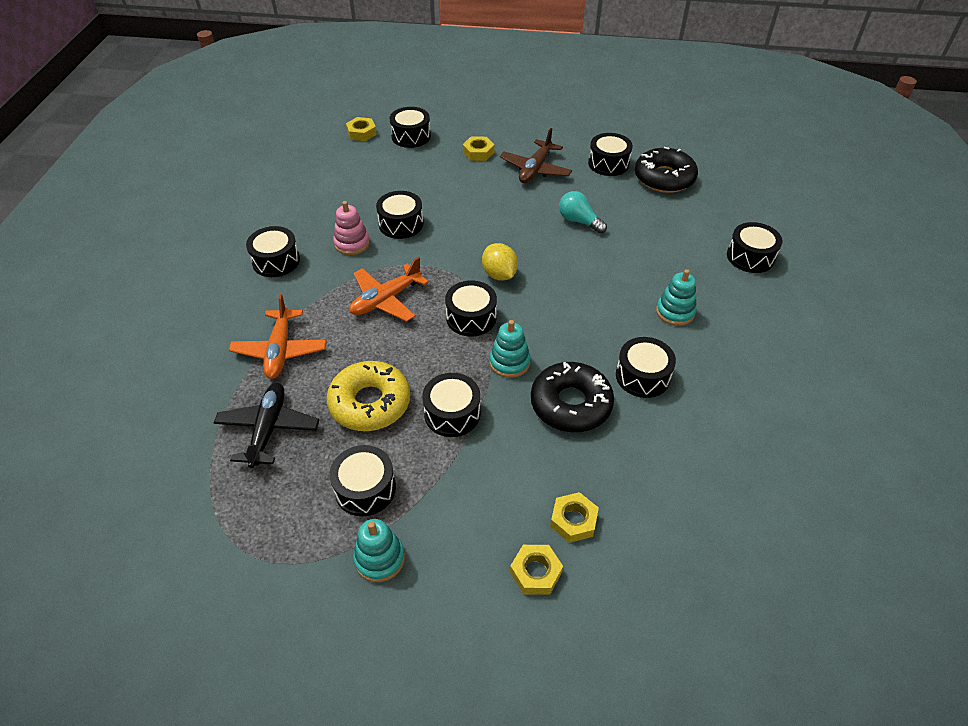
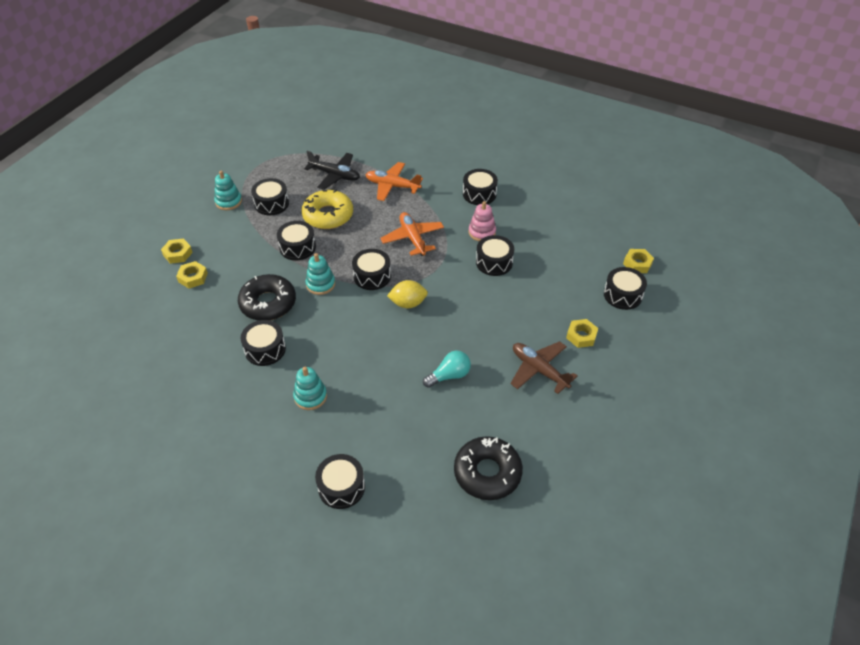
camera: 110 degrees right, 0 degrees up
black drum [588,133,633,176] -> none

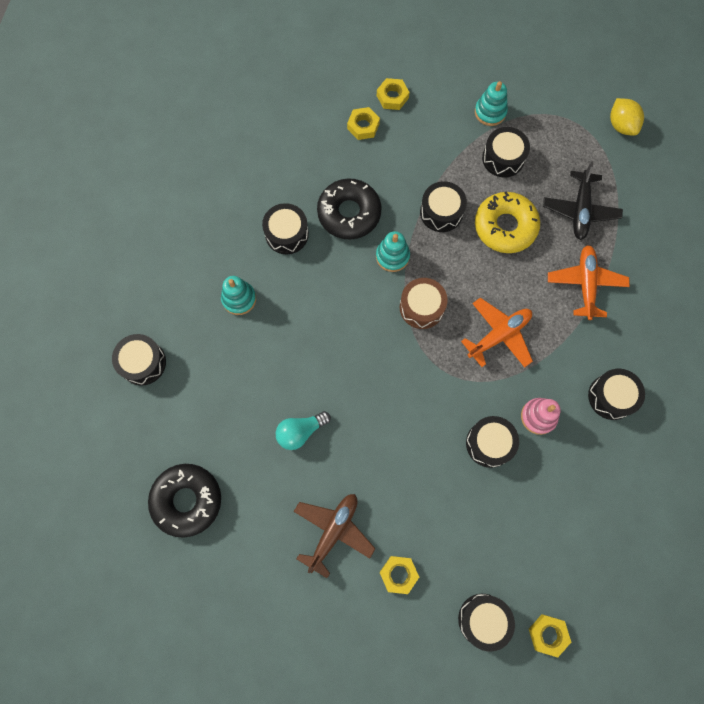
camera: 75 degrees right, 25 degrees up
black drum [352,249,391,290] -> brown drum [400,278,448,329]
yellow lemon [387,280,428,308] -> yellow lemon moved to [610,98,644,136]
turquoise light bulb [423,351,471,388] -> turquoise light bulb turned 105 degrees clockwise [276,411,331,450]

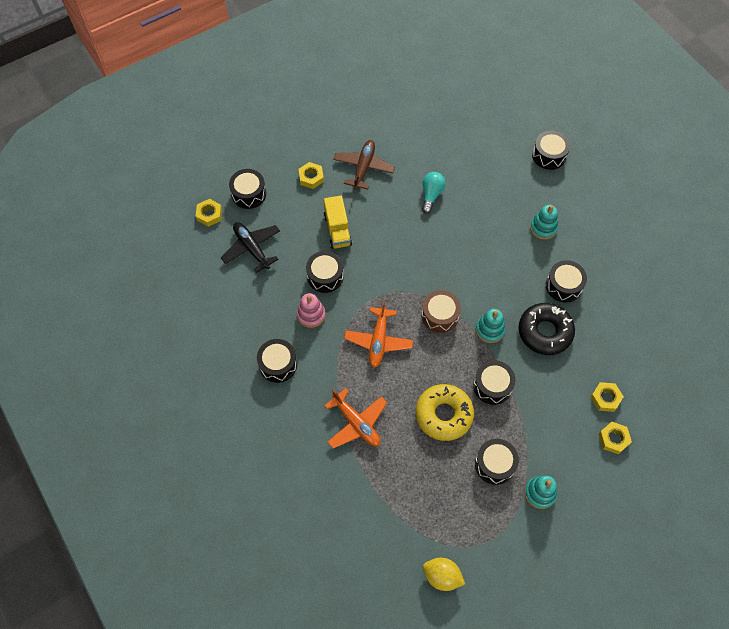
camera: 135 degrees right, 10 degrees down
black donut [148,464,221,537] -> none
brown plane [293,494,375,578] -> brown plane turned 150 degrees counterclockwise [333,140,395,190]
black plane [543,162,623,240] -> black plane moved to [221,222,280,273]
none -> yellow truck [324,195,352,249]

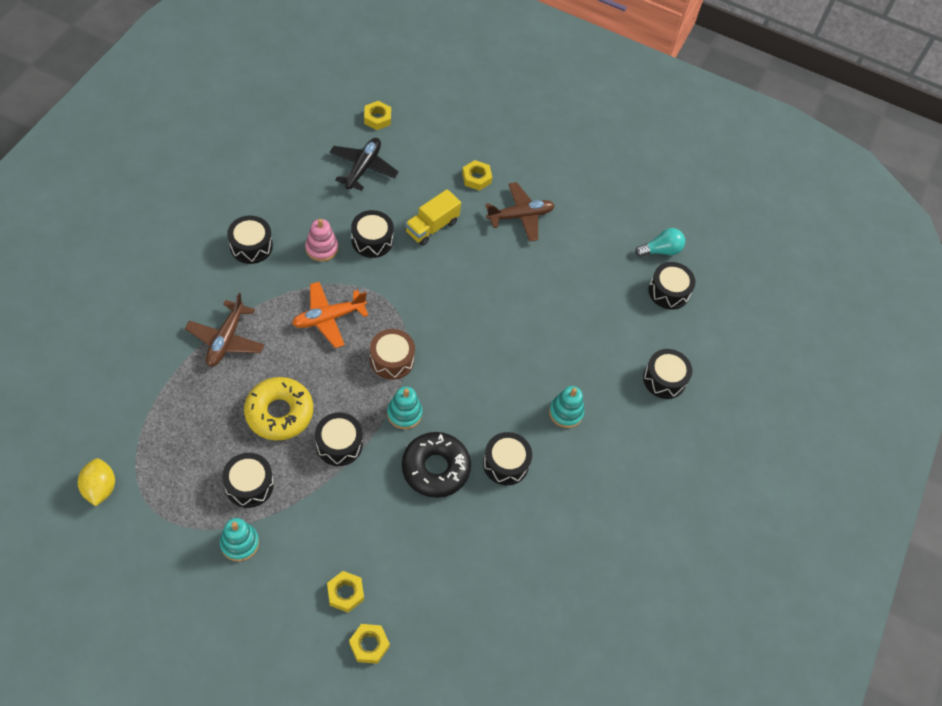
camera: 50 degrees right, 5 degrees down
black drum [229,169,266,209] -> black drum moved to [649,262,695,310]
orange plane [324,388,387,448] -> brown plane [185,293,264,367]
turquoise light bulb [422,172,446,214] -> turquoise light bulb moved to [635,228,685,257]
yellow nut [590,382,624,412] -> yellow nut moved to [349,624,390,664]

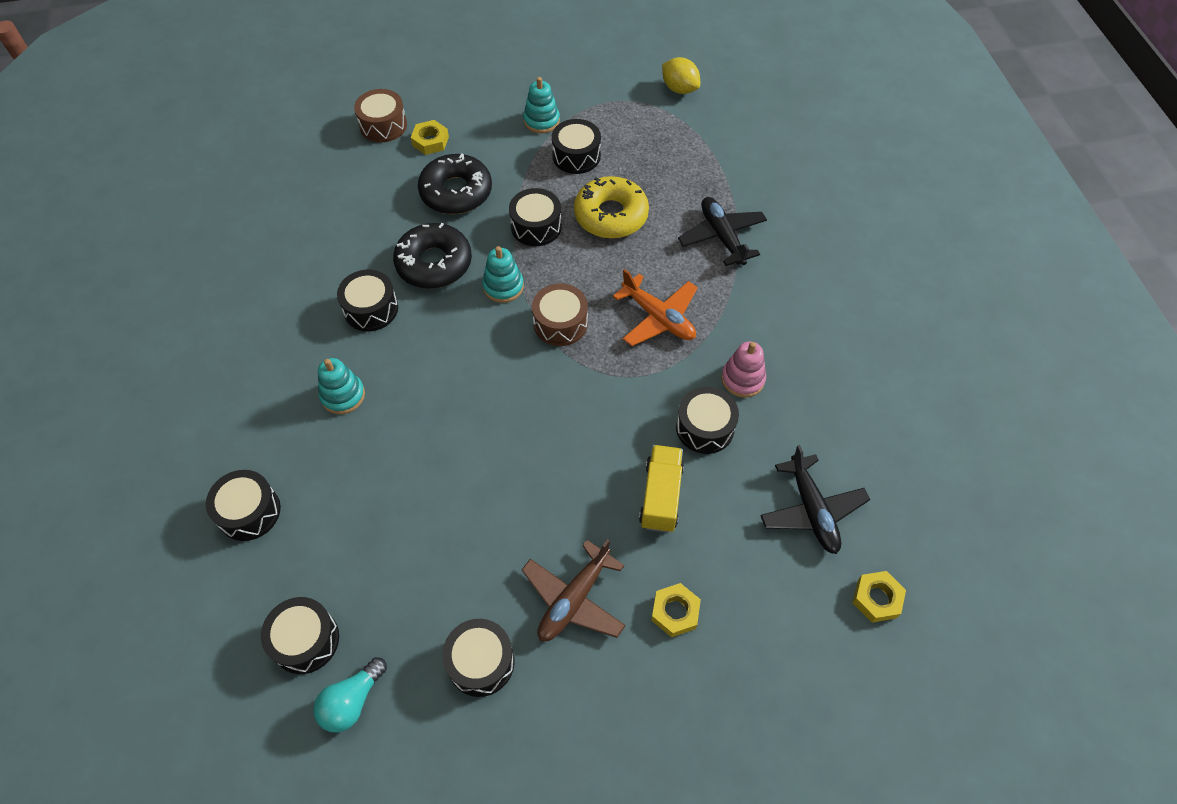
camera: 150 degrees right, 0 degrees up
brown plane [185,293,264,367] -> black plane [678,197,767,266]
black drum [227,216,273,264] -> black drum moved to [442,619,514,697]
orange plane [292,282,369,348] -> orange plane turned 105 degrees clockwise [613,269,698,346]
yellow nut [349,624,390,664] -> brown drum [354,89,407,143]
none -> black donut [418,154,492,214]

